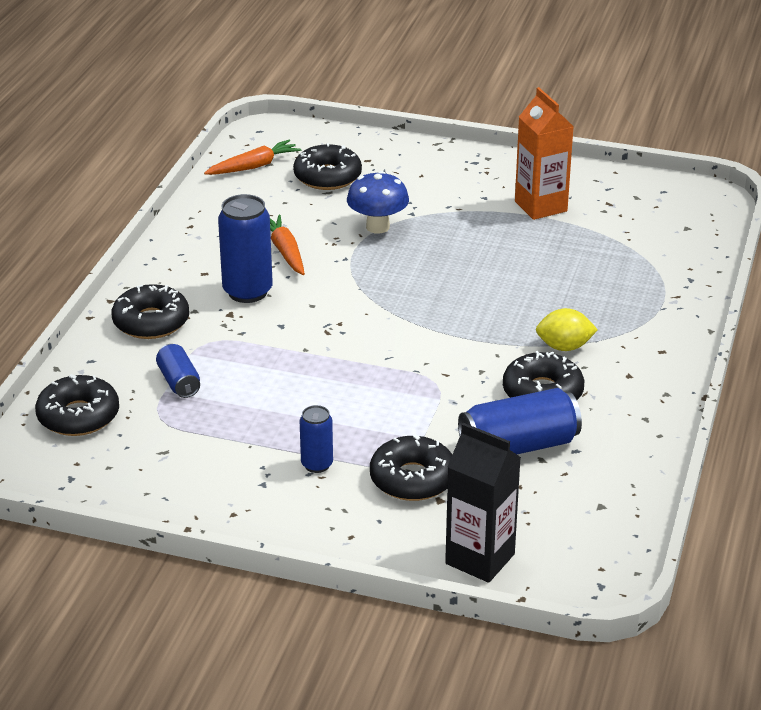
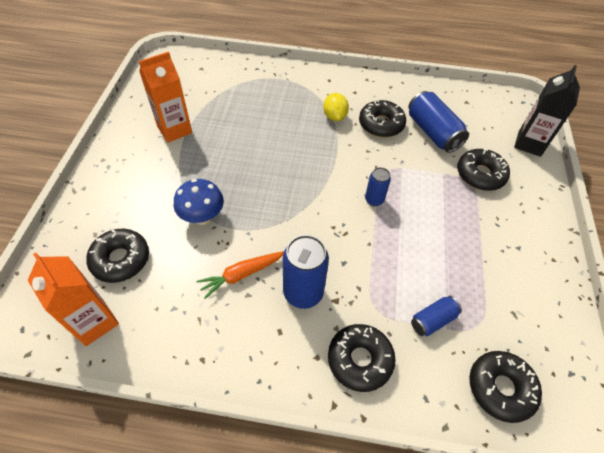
camera: 100 degrees left, 20 degrees up
orange carrot [204,140,301,175] -> orange carton [28,253,119,346]
blue can [300,405,333,473] -> blue can moved to [365,167,391,206]

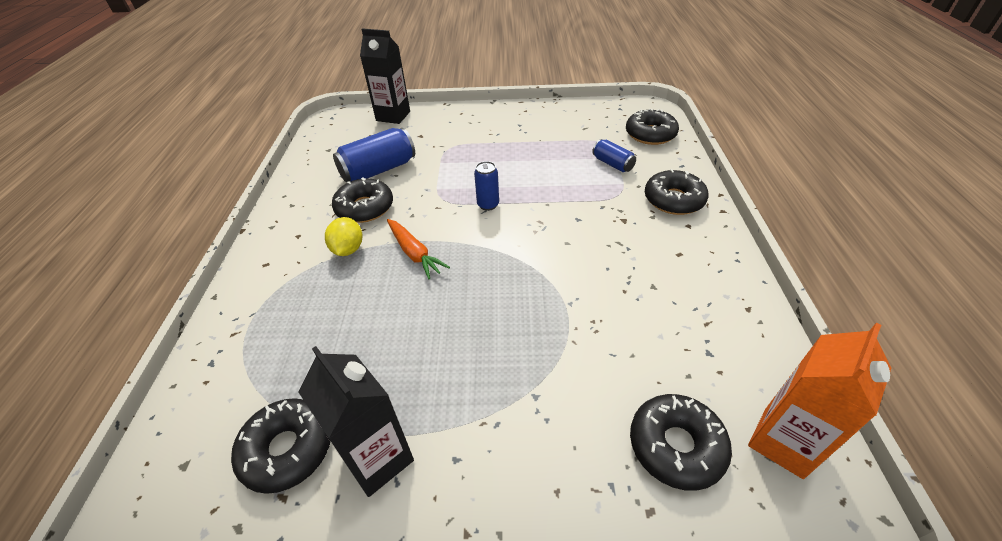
camera: 95 degrees left, 10 degrees down
orange carton [139,52,192,143] -> black carton [299,346,414,497]
blue mushroom [174,179,224,225] -> none
orange carrot [196,251,284,299] -> orange carrot moved to [387,219,450,279]
blue can [283,235,329,309] -> none
yellow lemon [323,93,349,121] -> yellow lemon turned 75 degrees counterclockwise [325,217,363,256]
black donut [457,149,510,191] -> black donut moved to [231,398,330,494]

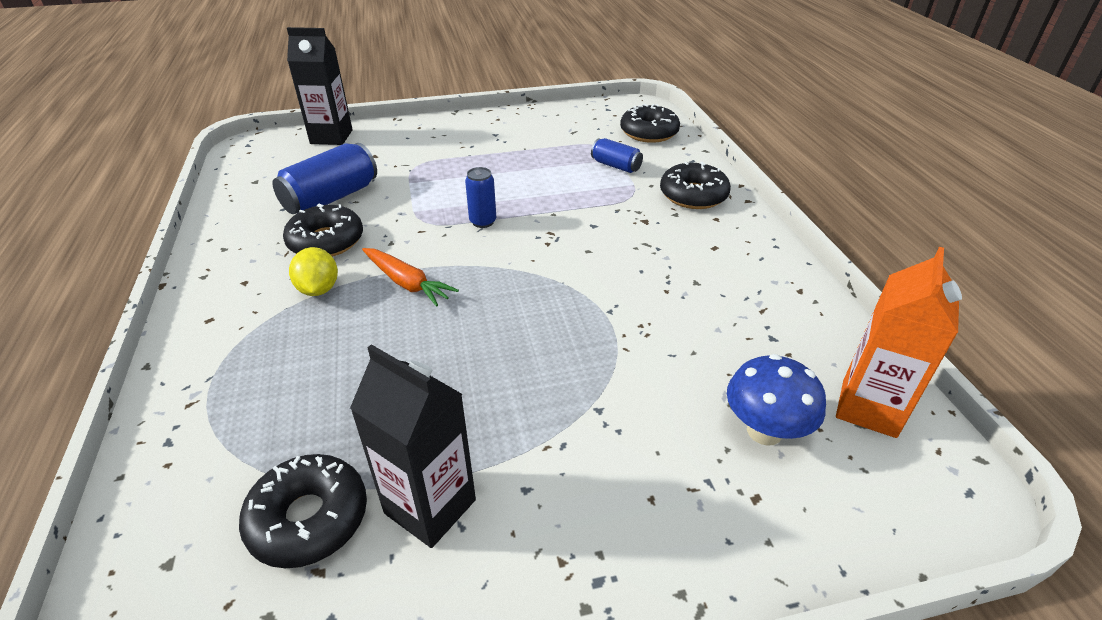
camera: 15 degrees left, 5 degrees down
black donut [630,394,732,491] -> blue mushroom [727,354,826,446]

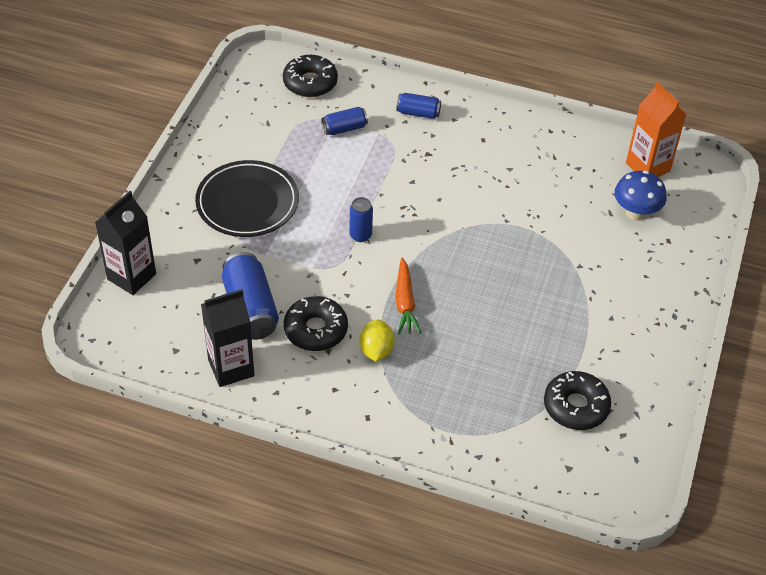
camera: 60 degrees left, 10 degrees up
yellow lemon [289,247,338,296] -> yellow lemon turned 75 degrees clockwise [359,319,395,362]
black carton [350,344,476,548] -> black carton moved to [201,289,255,387]
orange carrot [362,248,459,307] -> orange carrot turned 105 degrees clockwise [395,257,421,335]
black donut [660,161,731,209] -> blue can [396,93,441,119]
none -> black plate [195,160,299,237]

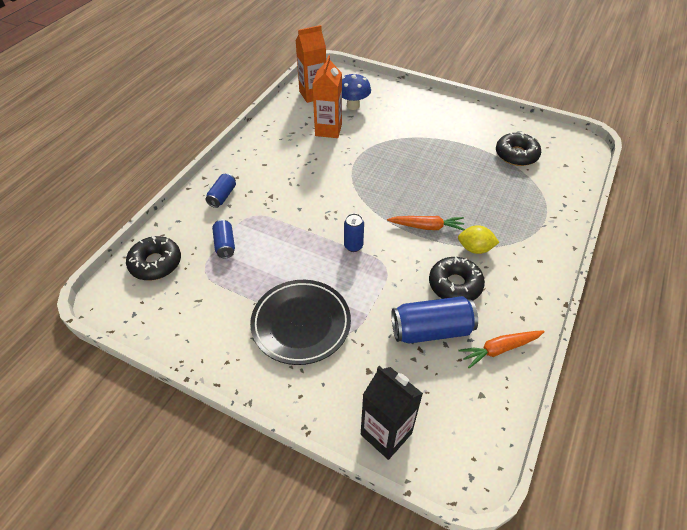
camera: 80 degrees left, 0 degrees up
black carton [201,289,255,387] -> orange carrot [458,330,545,368]
none -> orange carton [312,55,342,138]

